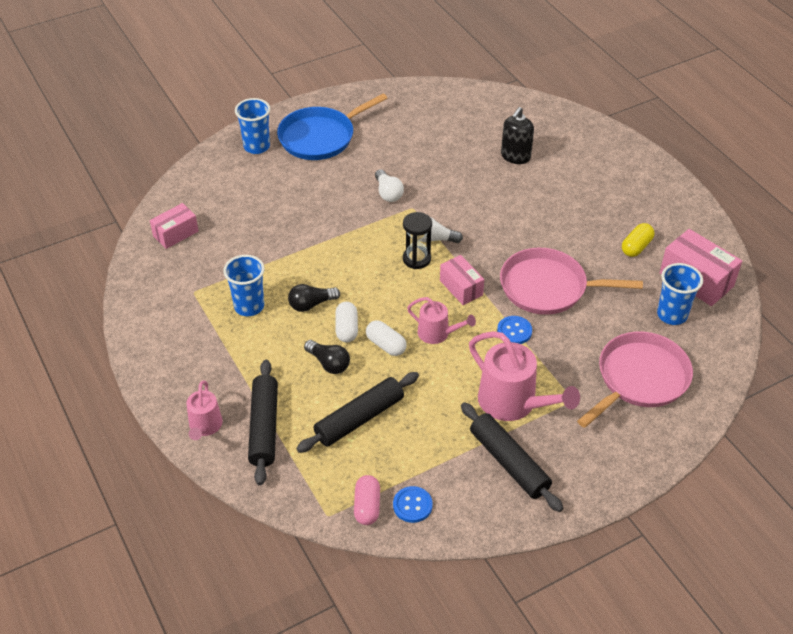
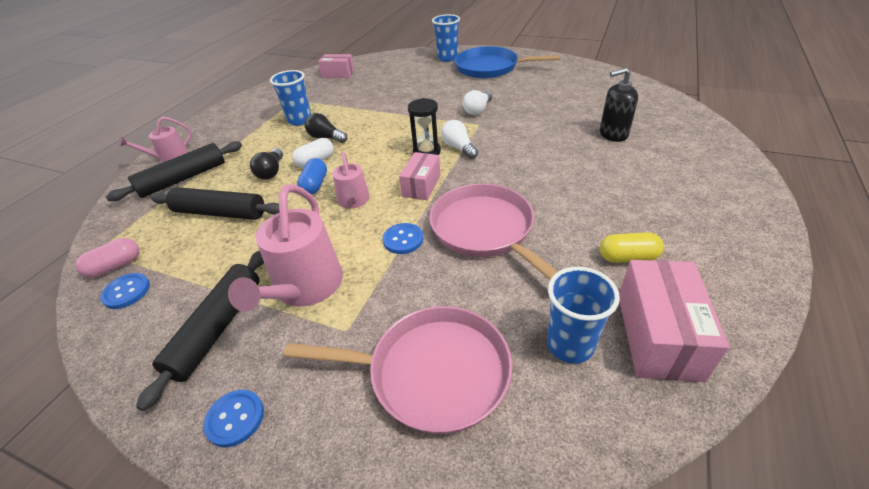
camera: 55 degrees right, 5 degrees down
white capsule [366,320,407,356] -> blue capsule [297,158,327,195]
none -> blue button [203,390,264,447]

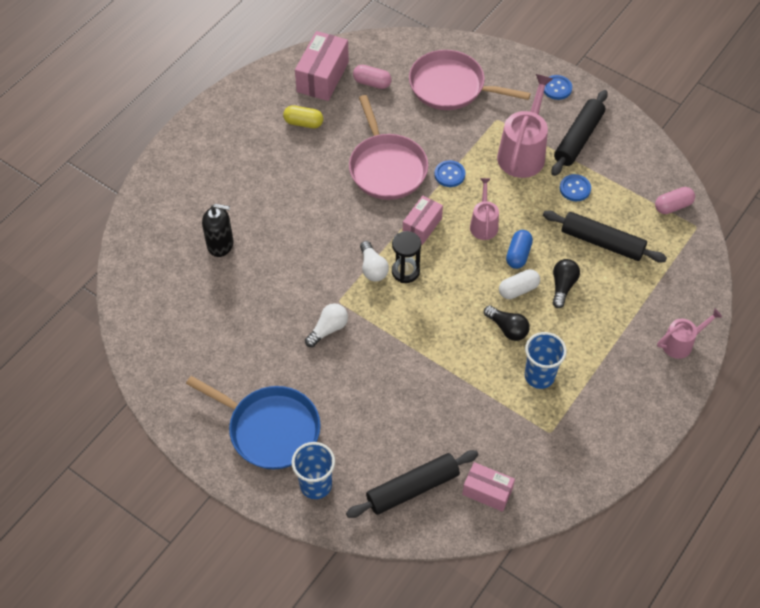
camera: 170 degrees left, 15 degrees up
blue button [100,273,150,309] -> blue button moved to [560,174,591,201]
black rolling pin [106,141,242,201] -> black rolling pin moved to [346,450,478,518]
blue cup [547,267,620,364] -> pink capsule [353,65,392,89]

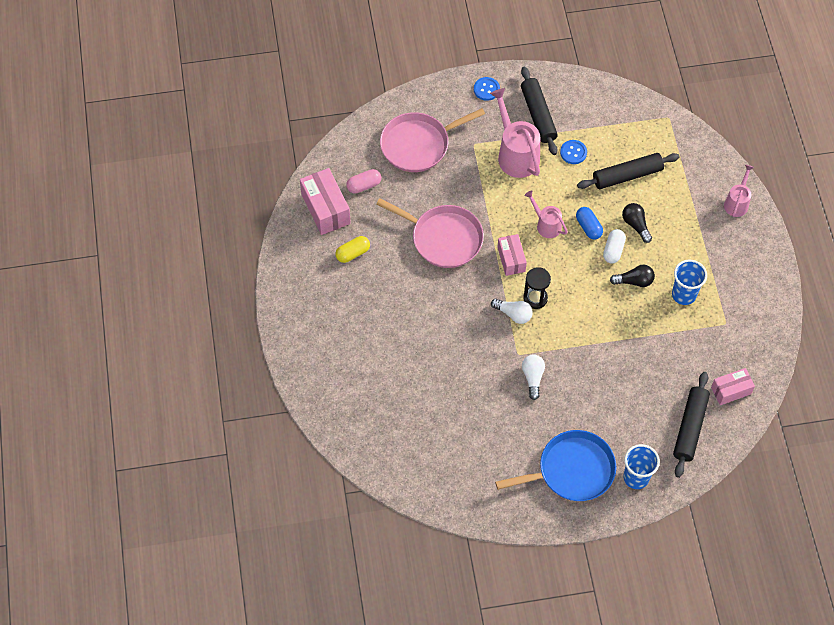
camera: 45 degrees left, 5 degrees up
black soap dispenser [202,204,233,257] -> none
blue button [434,160,466,187] -> none
pink capsule [655,187,695,214] -> none

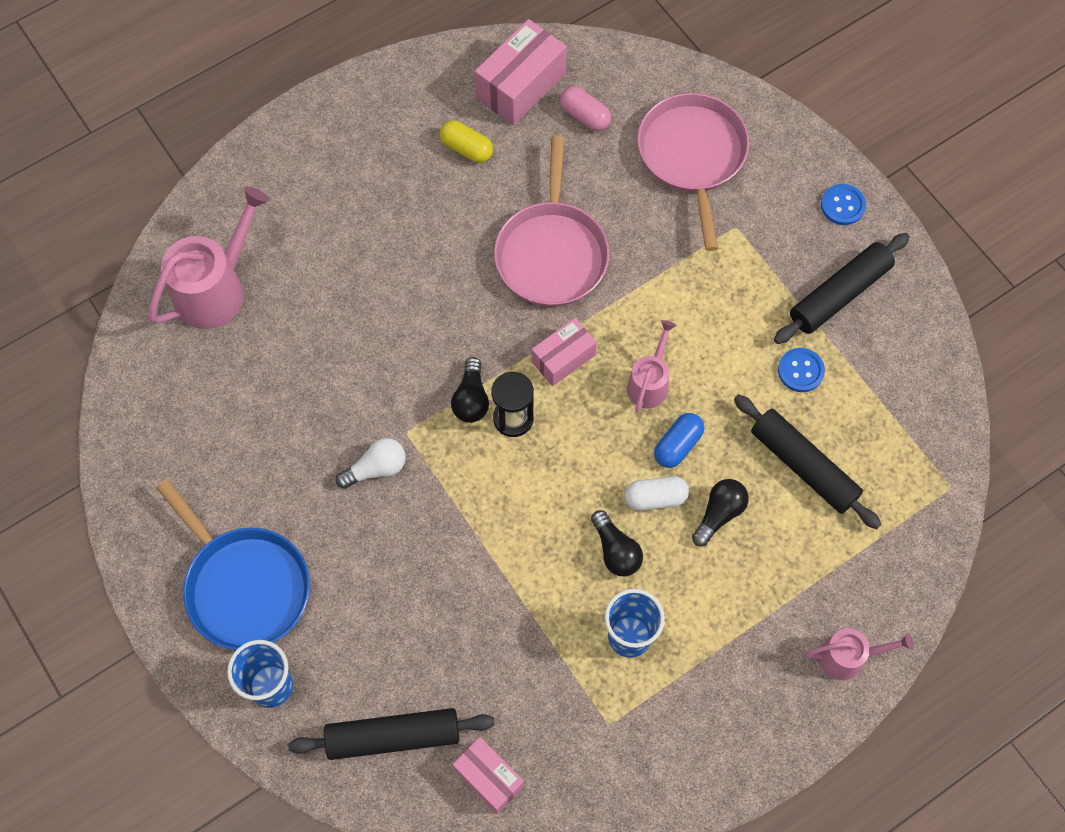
camera: 65 degrees right, 5 degrees up
pink pan [380,108,485,172] -> pink pan turned 45 degrees clockwise [637,93,749,251]
pink watering can [490,88,540,178] -> pink watering can moved to [148,186,269,329]
white light bulb [491,299,533,324] -> black light bulb [451,357,489,423]

